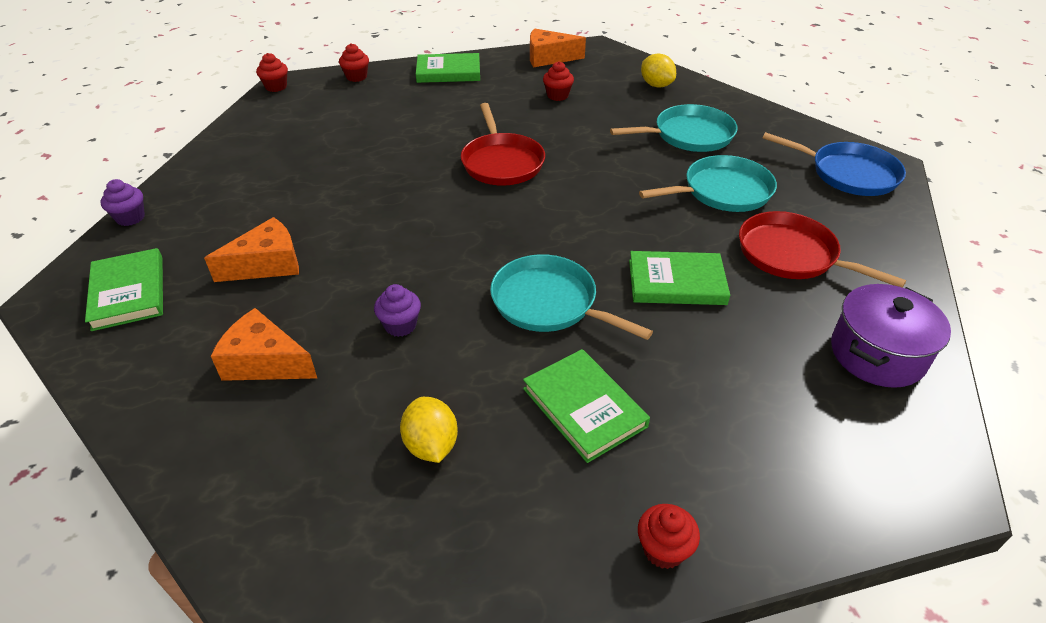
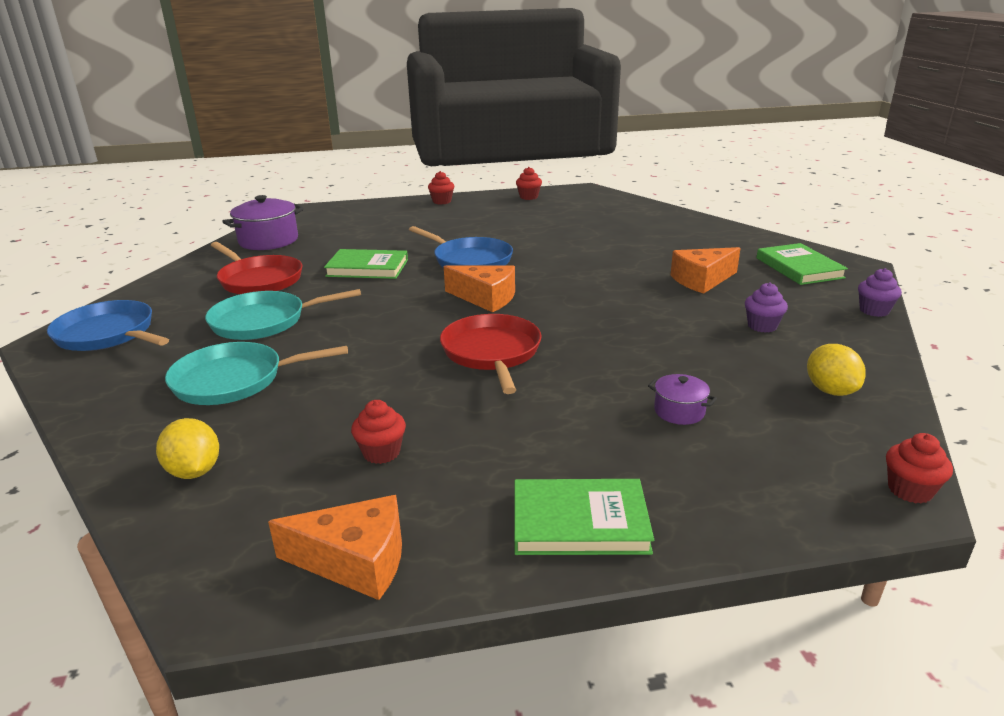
camera: 175 degrees left, 15 degrees down
orange cheese [211,308,317,381] -> orange cheese moved to [444,265,515,312]
red cupcake [339,43,369,82] -> red cupcake moved to [516,167,542,200]
purple cupcake [374,284,421,337] -> purple cupcake moved to [745,282,788,333]
yellow lemon [400,397,458,463] -> yellow lemon moved to [807,344,866,396]
turquoise pan [490,254,653,340] -> blue pan [409,226,513,268]
green book [523,349,650,463] -> none
none -> purple pot [648,374,717,425]

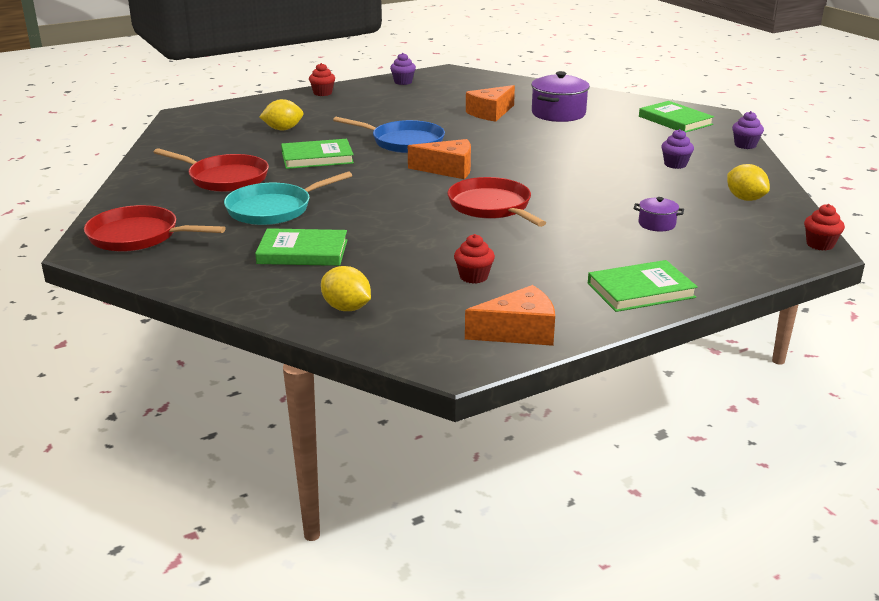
camera: 20 degrees left, 0 degrees up
blue pan [47,300,169,351] -> red pan [84,205,226,252]
turquoise pan [165,342,348,405] -> green book [255,228,347,266]
purple pot [222,195,304,250] -> purple pot moved to [531,71,590,122]
red cupcake [516,167,542,200] -> purple cupcake [390,53,416,85]
orange cheese [670,247,741,294] -> orange cheese moved to [466,85,515,122]
none -> yellow lemon [259,99,303,130]

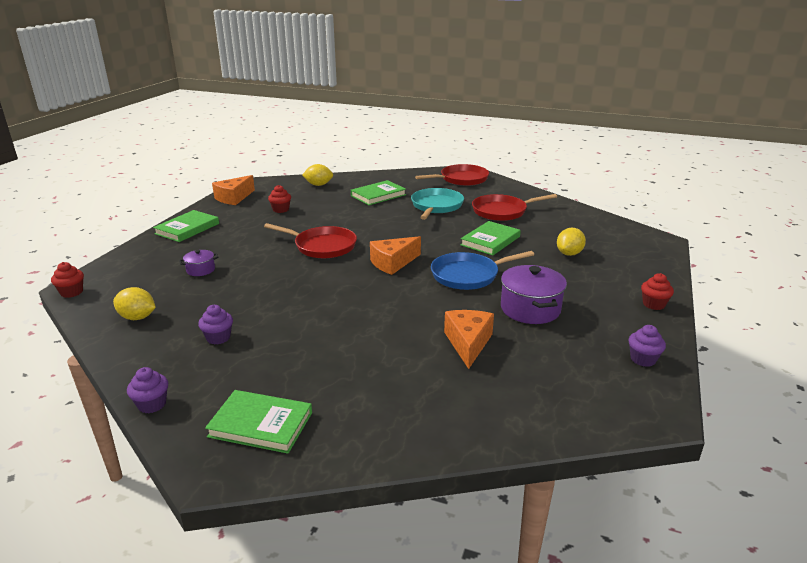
camera: 140 degrees right, 0 degrees up
purple pot [531,71,590,122] -> purple pot moved to [501,265,567,324]

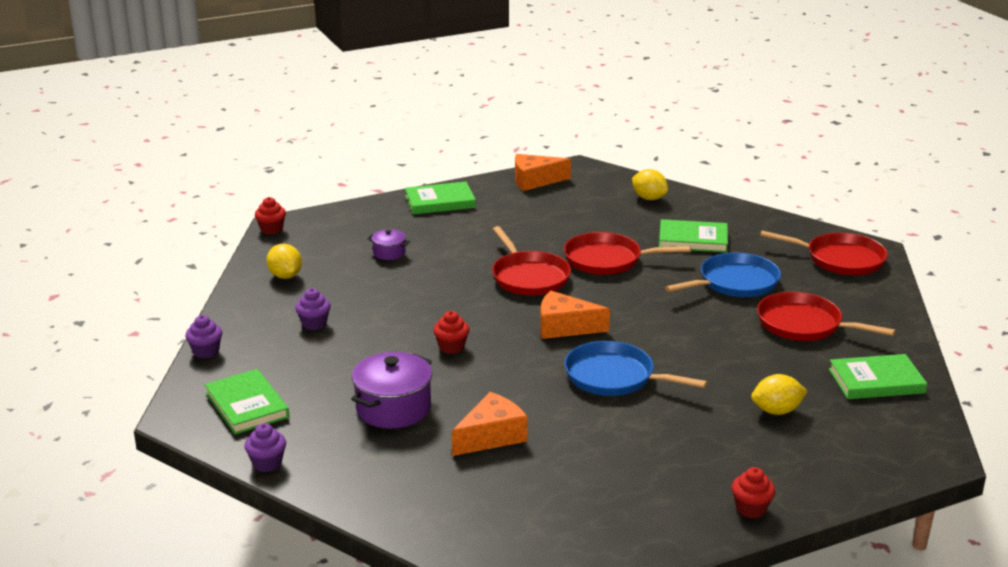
camera: 45 degrees right, 0 degrees up
red cupcake [268,185,291,213] -> red cupcake moved to [433,311,469,354]
turquoise pan [411,188,464,220] -> blue pan [665,252,781,297]
green book [460,221,521,255] -> green book moved to [829,354,927,399]
purple pot [501,265,567,324] -> purple pot moved to [351,352,432,429]
purple cupcake [628,325,666,367] -> purple cupcake moved to [245,423,286,472]
none -> red pan [564,232,691,275]

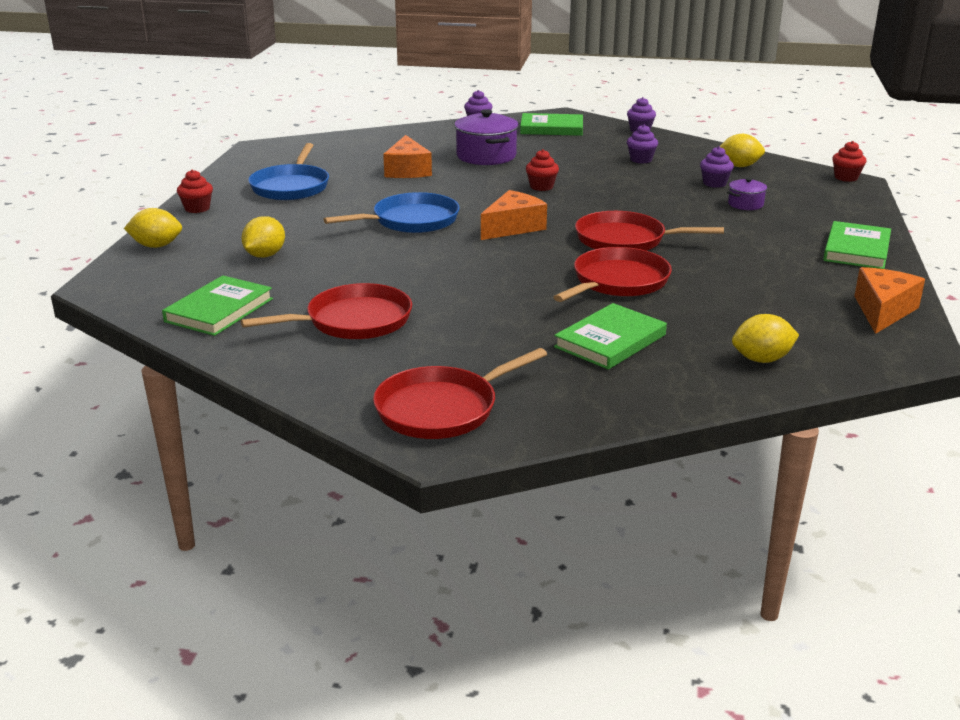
camera: 125 degrees right, 0 degrees up
blue pan [665,252,781,297] -> blue pan moved to [248,143,329,200]
none -> yellow lemon [124,208,182,248]
none -> purple cupcake [700,146,734,188]

